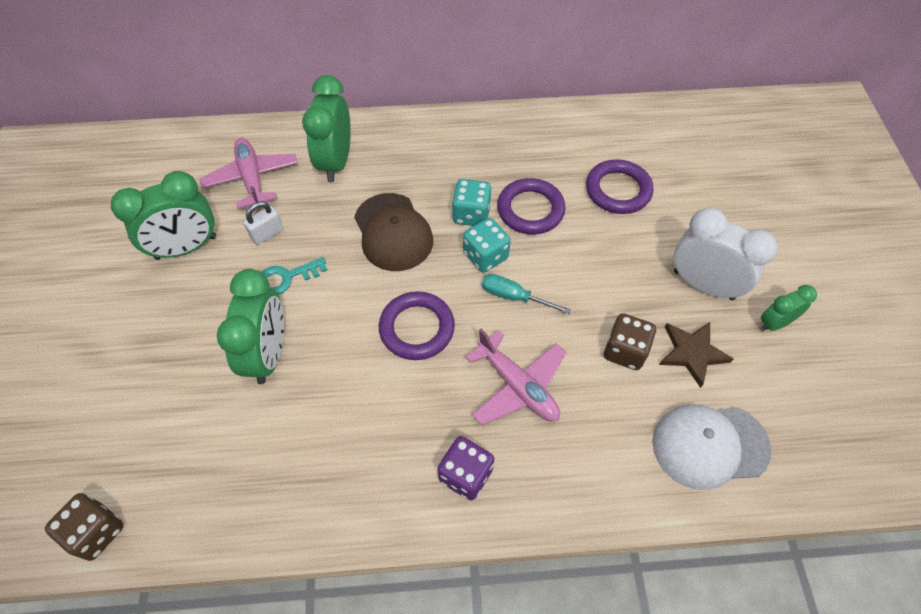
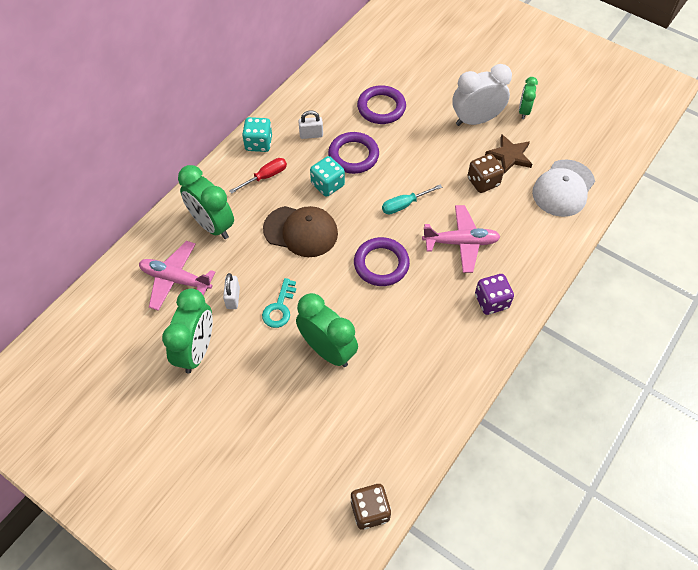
camera: 50 degrees left, 0 degrees up
turquoise dice [463,218,511,273] -> turquoise dice moved to [242,117,272,152]
none -> red screwdriver [229,158,287,194]
none -> white padlock [298,110,323,139]

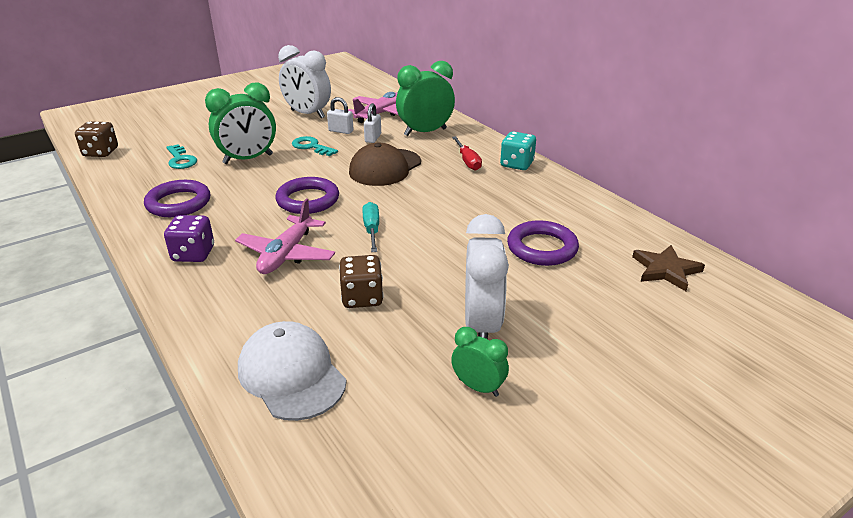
camera: 110 degrees right, 25 degrees down
green clock [162,288,213,373] -> white clock [278,45,331,119]
white padlock [298,110,323,139] -> white padlock moved to [364,103,381,143]
turquoise dice [310,156,345,197] -> none
purple ring [328,132,379,174] -> purple ring moved to [144,180,210,217]
brown star [485,134,532,174] -> brown star moved to [632,245,705,291]
none -> turquoise key [166,144,197,169]

